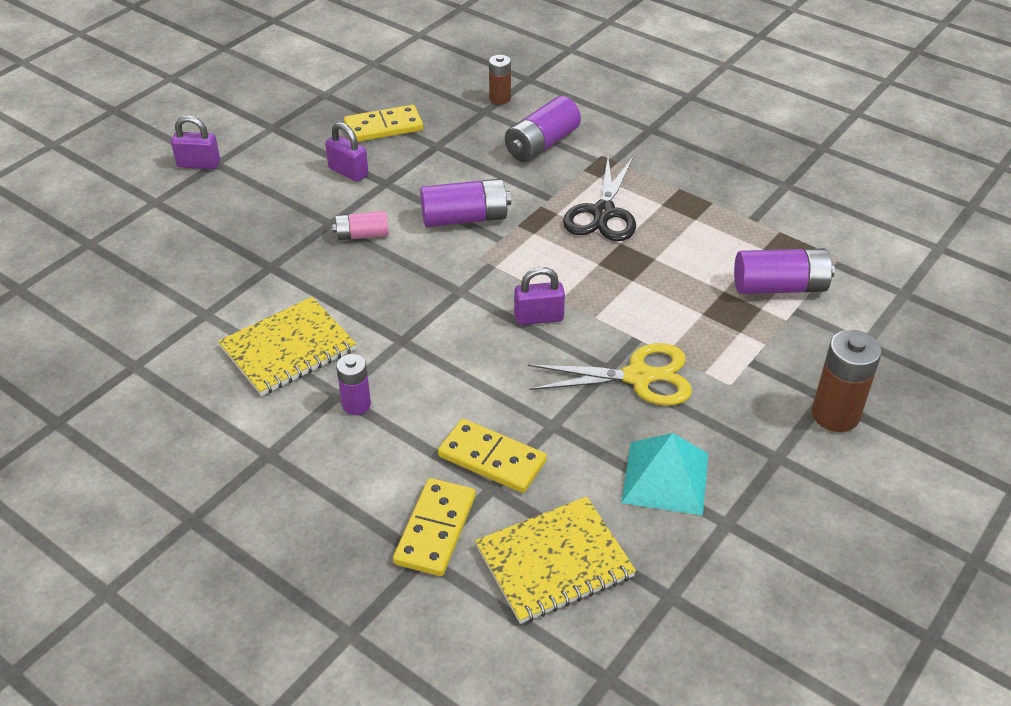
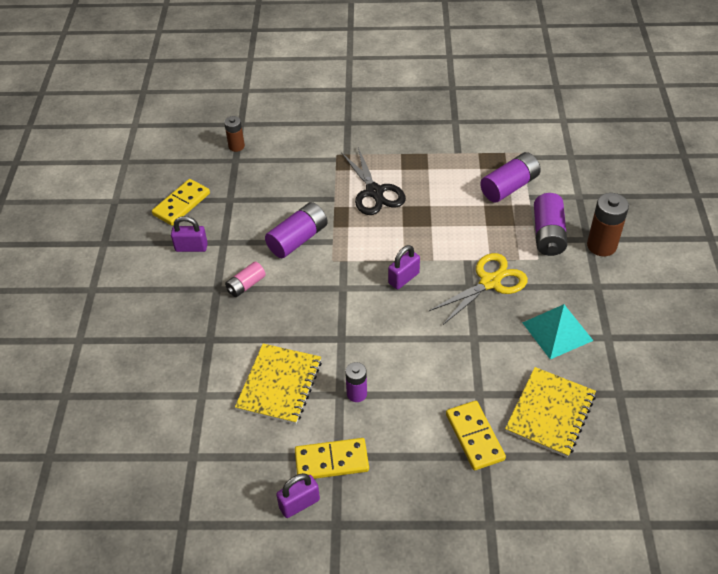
camera: 35 degrees left, 5 degrees up
purple padlock [171,115,220,169] -> purple padlock moved to [276,473,320,518]
yellow domino [438,419,547,493] -> yellow domino moved to [295,438,369,479]
purple battery [505,96,581,162] -> purple battery moved to [534,193,568,256]

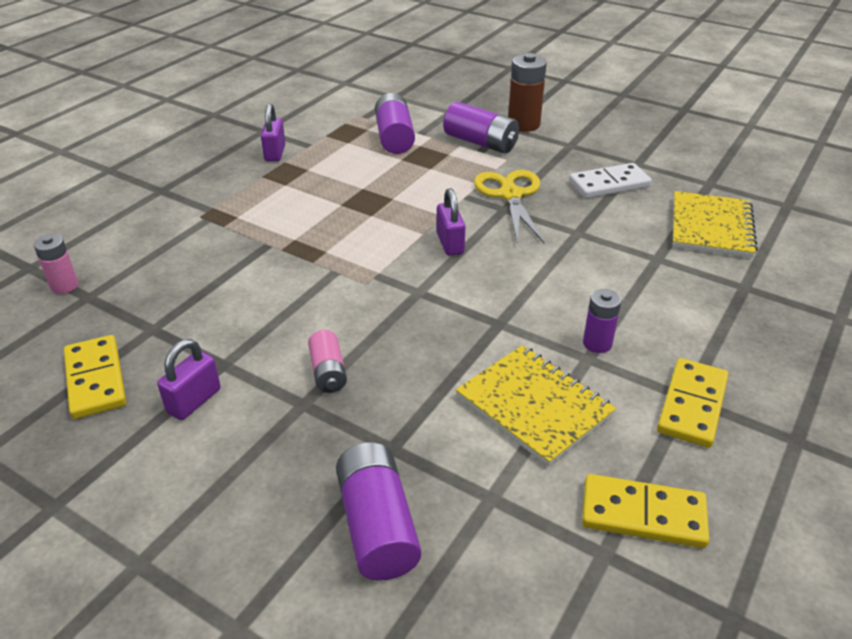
camera: 60 degrees left, 10 degrees down
brown battery [224,116,245,152] -> pink battery [34,234,78,294]
purple battery [265,202,328,258] -> purple battery moved to [336,442,421,581]
purple padlock [276,473,320,518] -> purple padlock moved to [261,103,285,162]
black scissors [341,148,406,215] -> none
yellow domino [446,401,506,470] -> yellow domino moved to [582,474,709,548]
yellow notebook [505,367,596,458] -> yellow notebook turned 45 degrees clockwise [673,191,758,258]
turquoise pyramid [522,304,593,359] -> white domino [569,163,652,198]

